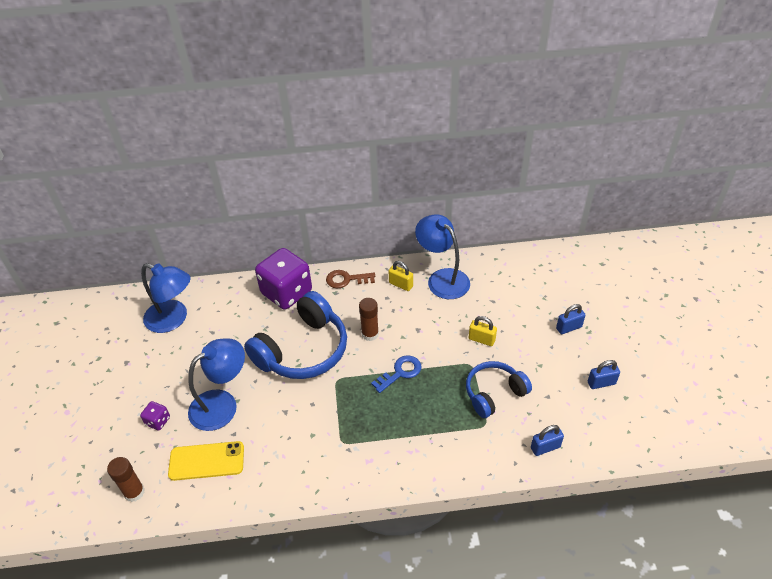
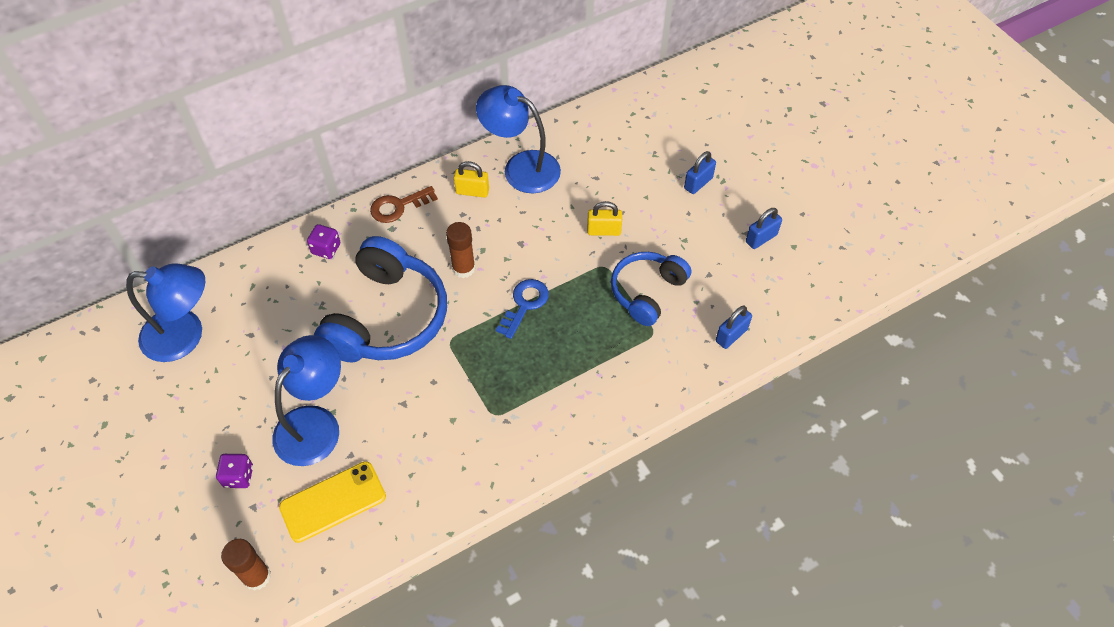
camera: 25 degrees left, 10 degrees up
purple dice [255,248,312,310] -> purple dice [307,224,340,259], size x0.42

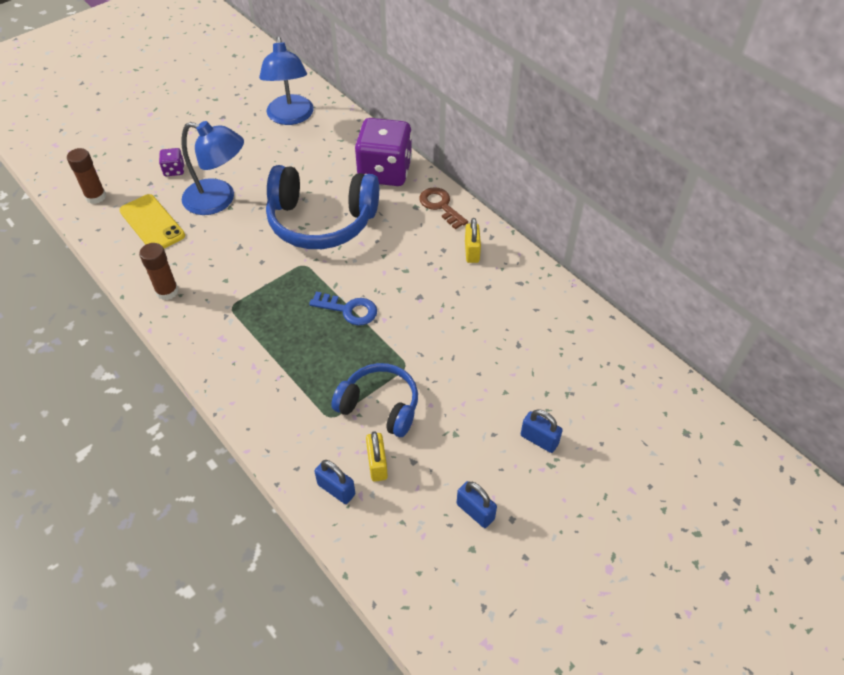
camera: 80 degrees right, 5 degrees down
purple dice [307,224,340,259] -> purple dice [355,118,412,186], size x2.35
brown glue stick [446,222,476,278] -> brown glue stick moved to [139,243,179,300]
blue lamp [476,85,561,193] -> none
yellow padlock [587,201,622,236] -> yellow padlock moved to [366,431,388,482]

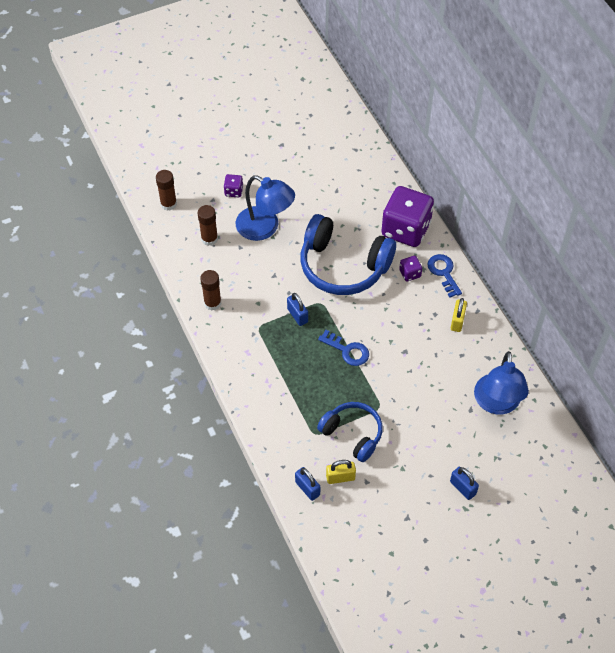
camera: 15 degrees right, 5 degrees up
yellow phone [119,194,185,249] -> brown glue stick [198,205,218,246]
blue lamp [259,36,314,125] -> blue lamp moved to [474,351,529,415]
yellow padlock [366,431,388,482] -> yellow padlock turned 75 degrees clockwise [326,460,356,484]
brown key [419,187,468,229] -> blue key [427,254,462,297]
blue padlock [457,481,497,528] -> blue padlock moved to [287,293,308,326]
none -> purple dice [399,256,422,282]

